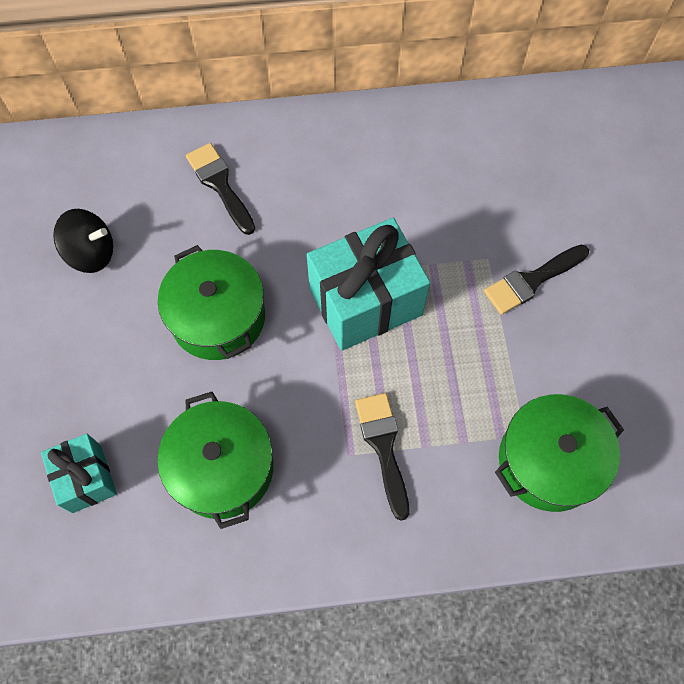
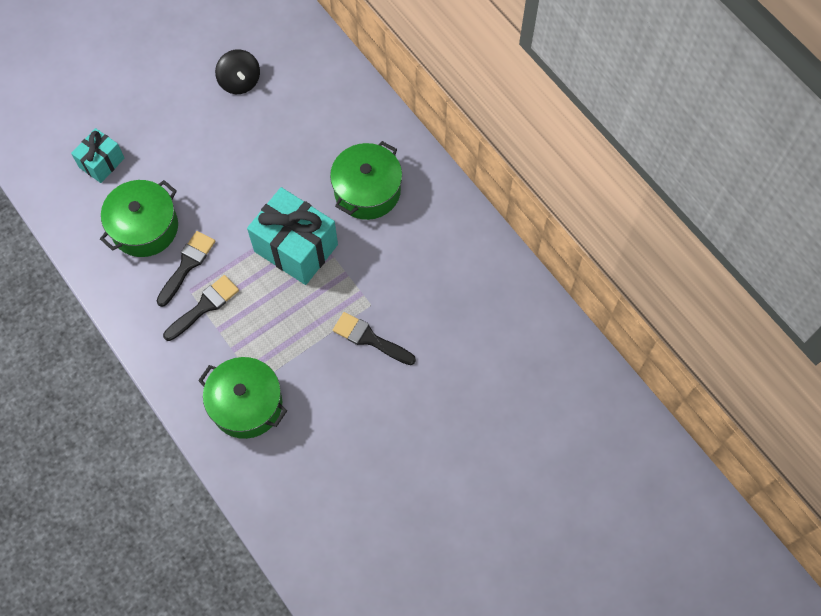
camera: 60 degrees right, 0 degrees up
green pot [158,245,265,360] -> green pot moved to [330,141,402,220]
black brush [186,143,255,235] -> black brush moved to [156,231,215,307]

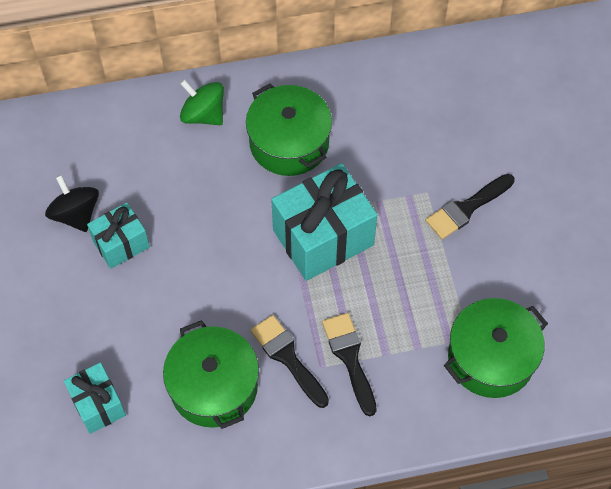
camera: 65 degrees left, 5 degrees down
black spinning top [215,49,260,94] -> black spinning top turned 120 degrees counterclockwise [45,175,99,232]
none -> turquoise gift [87,203,150,269]
none -> green spinning top [180,79,224,125]

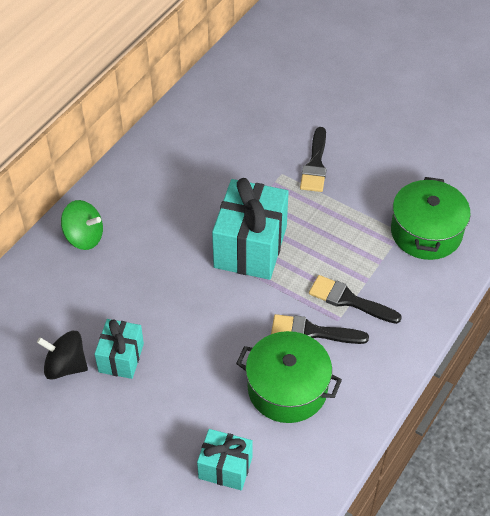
camera: 45 degrees left, 10 degrees down
green spinning top [180,79,224,125] -> green spinning top turned 150 degrees counterclockwise [61,200,103,250]
green pot [246,84,332,176] -> none

